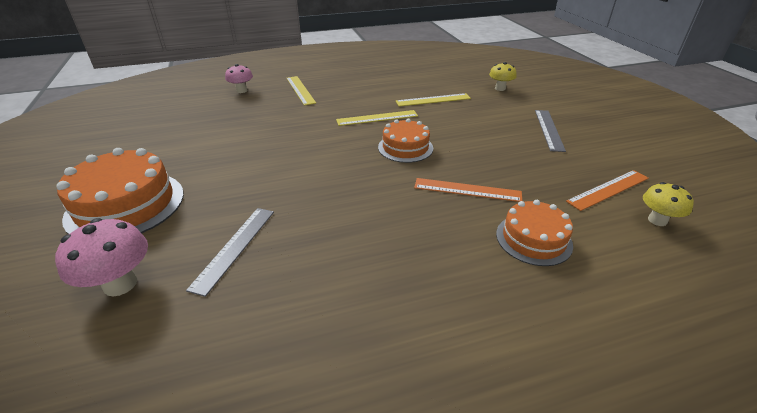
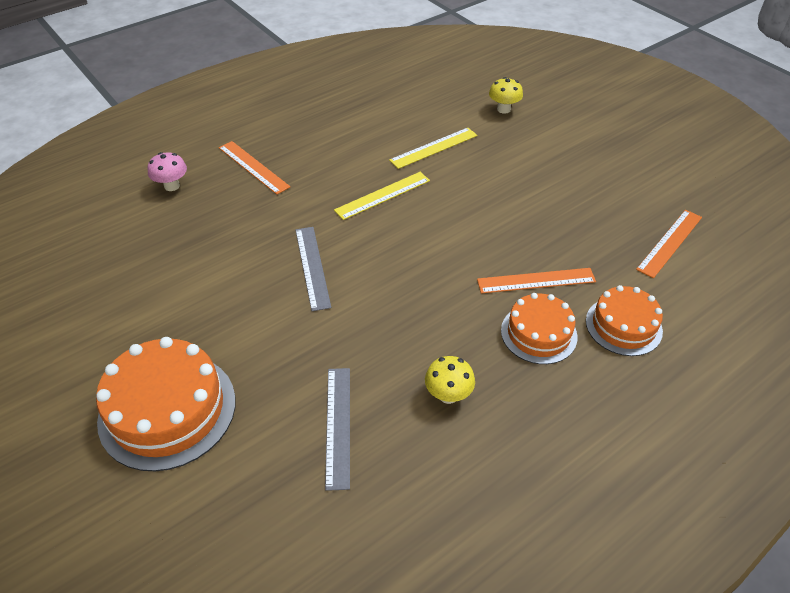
camera: 20 degrees left, 10 degrees up
pink mushroom [55,218,148,296] -> none
yellow ruler [286,76,316,106] -> orange ruler [219,141,290,194]
orange cake [378,119,433,163] -> orange cake moved to [501,293,578,364]
grey ruler [535,110,566,152] -> grey ruler moved to [296,227,331,311]
yellow mushroom [643,182,694,226] -> yellow mushroom moved to [425,356,475,404]

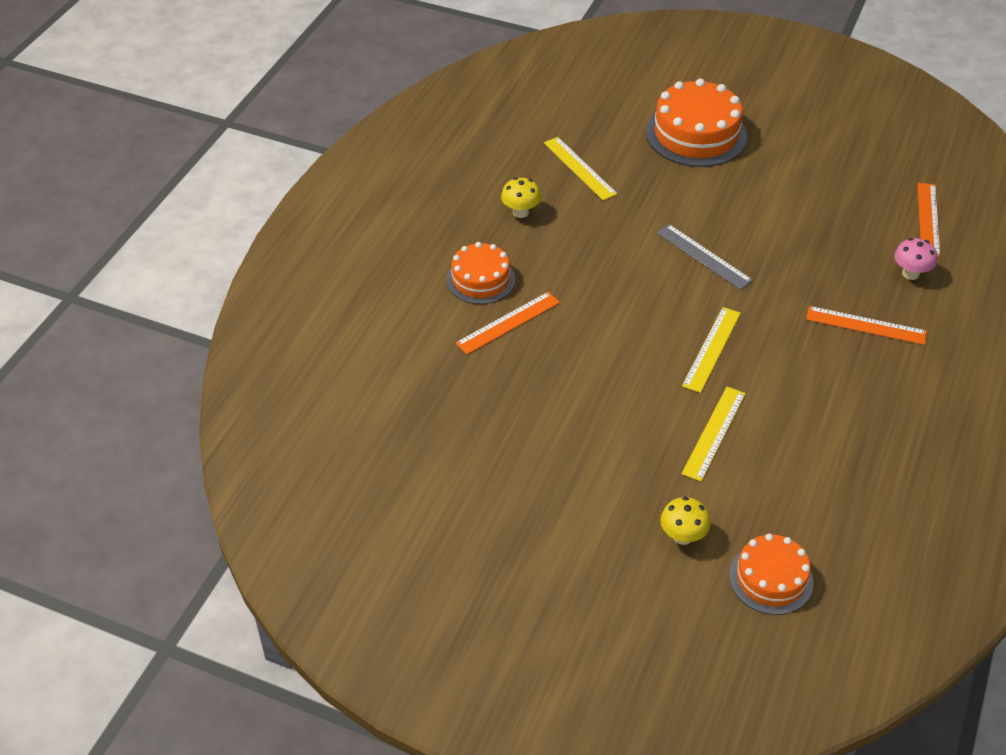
camera: 150 degrees right, 0 degrees up
grey ruler [325,368,350,491] -> yellow ruler [544,137,617,200]
orange cake [586,285,663,356] -> orange cake moved to [729,534,813,615]
orange ruler [636,210,702,278] -> orange ruler moved to [917,183,940,257]

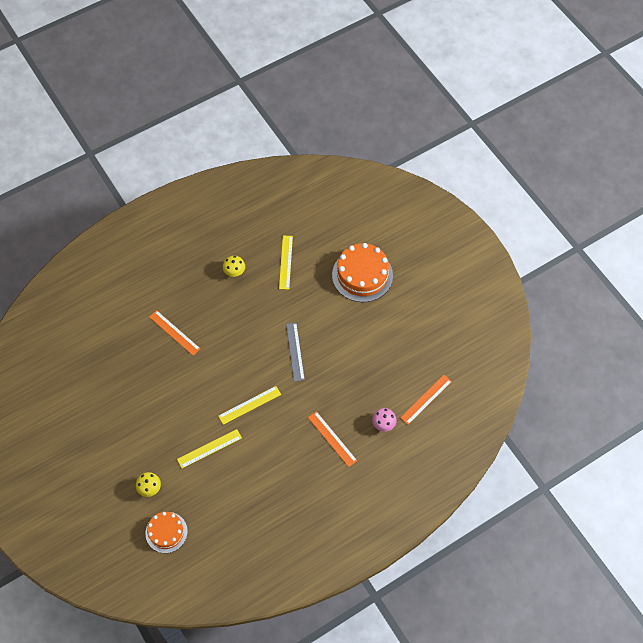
camera: 35 degrees right, 15 degrees up
orange cake [446,242,515,304] -> none
orange ruler [455,292,560,354] -> orange ruler turned 45 degrees clockwise [149,310,201,356]

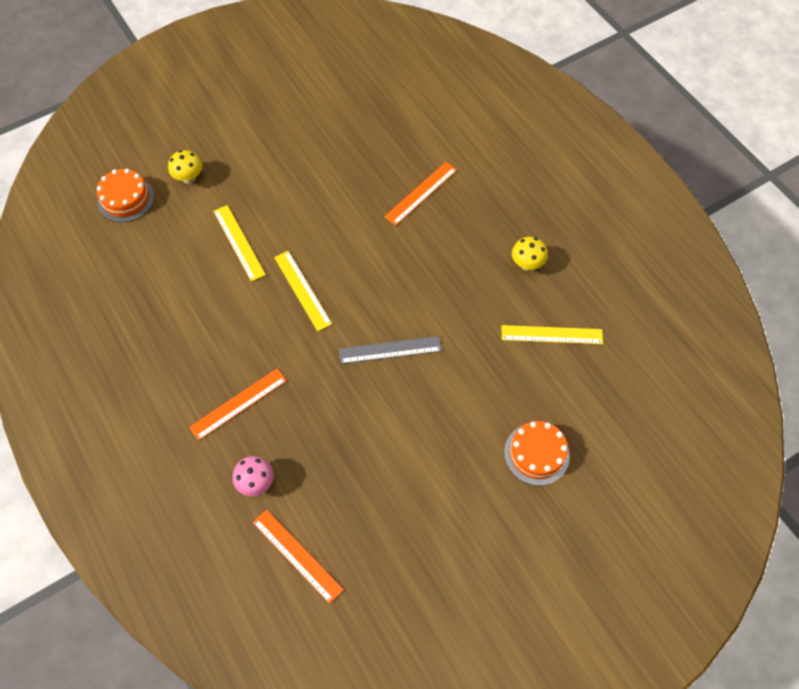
camera: 90 degrees right, 0 degrees up
orange cake [332,243,393,302] -> orange cake [504,421,570,486], size x0.61

